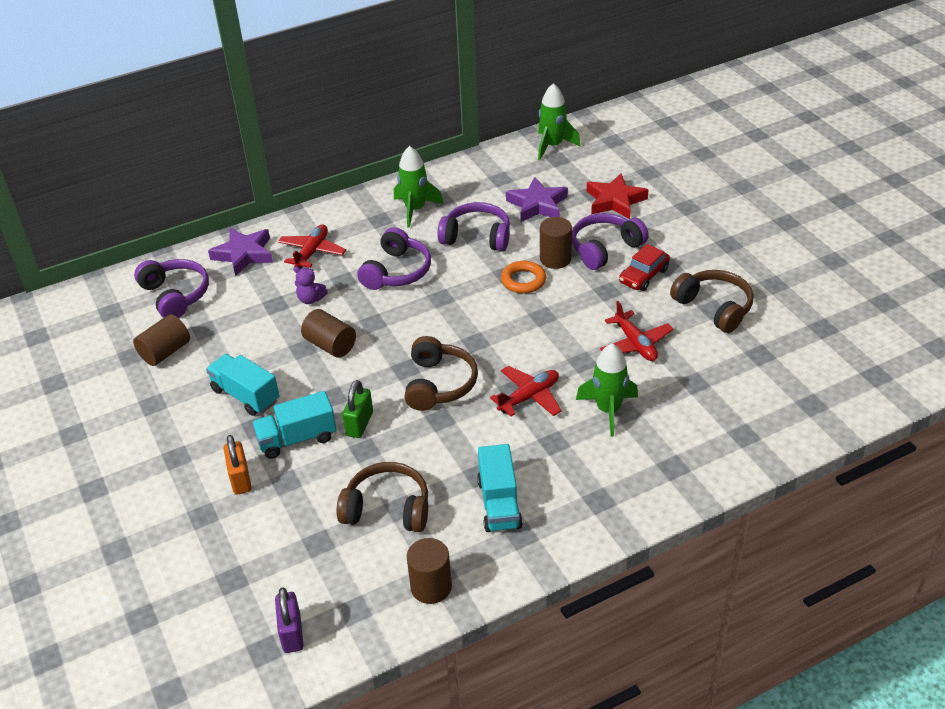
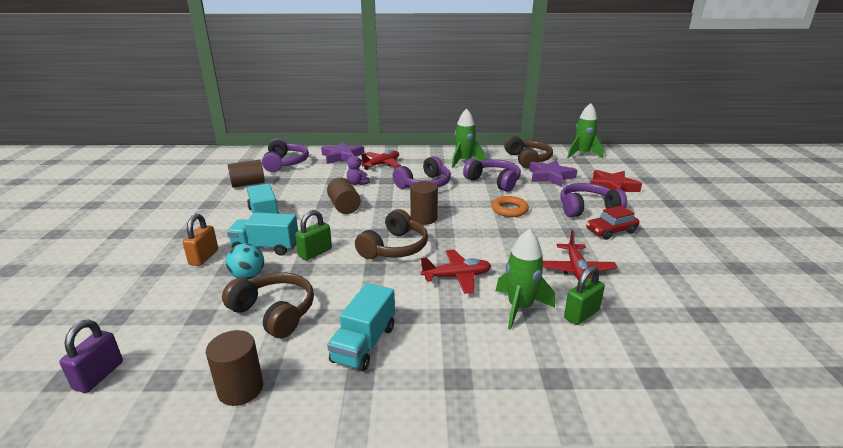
camera: 25 degrees right, 15 degrees down
brown cylinder [540,217,572,269] -> brown cylinder moved to [410,181,438,225]
brown headphones [670,270,753,333] -> brown headphones moved to [504,136,553,169]
none -> turquoise ball [226,243,264,279]
none -> green padlock [564,265,605,325]

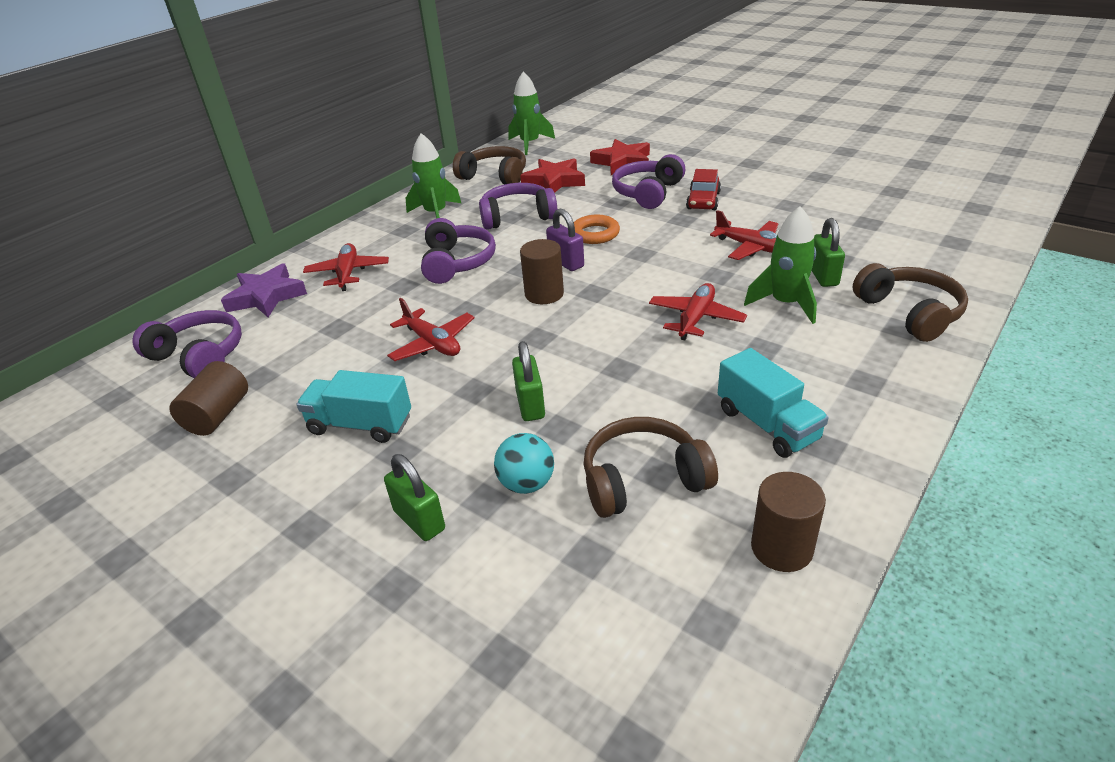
camera: 50 degrees left, 10 degrees up
purple padlock [59,320,123,393] -> purple padlock moved to [546,209,584,271]
orange padlock [182,214,218,266] -> green padlock [384,454,445,541]
turquoise truck [227,212,298,256] -> none
brown cylinder [327,178,361,214] -> red plane [387,298,475,361]
purple teddy bear [347,153,370,185] -> none
brown headphones [355,209,428,259] -> brown headphones moved to [853,263,968,342]
purple star [529,160,577,187] -> red star [520,158,585,193]

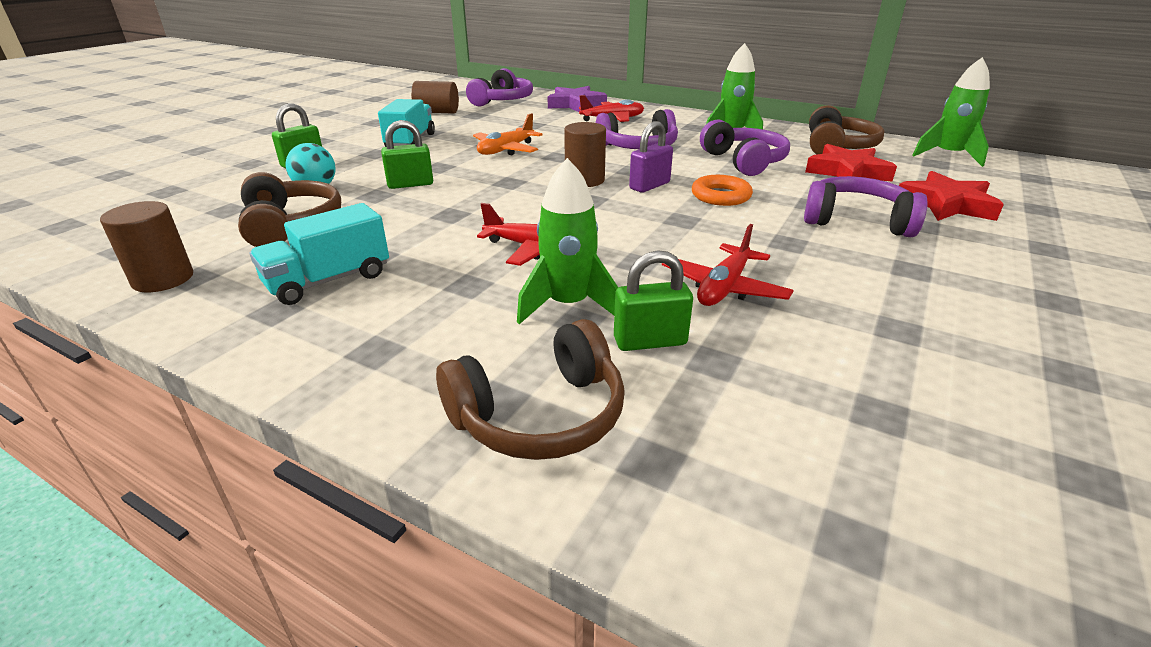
camera: 80 degrees right, 5 degrees down
red plane [387,298,475,361] -> orange plane [473,113,542,155]
red car [686,169,721,210] -> none

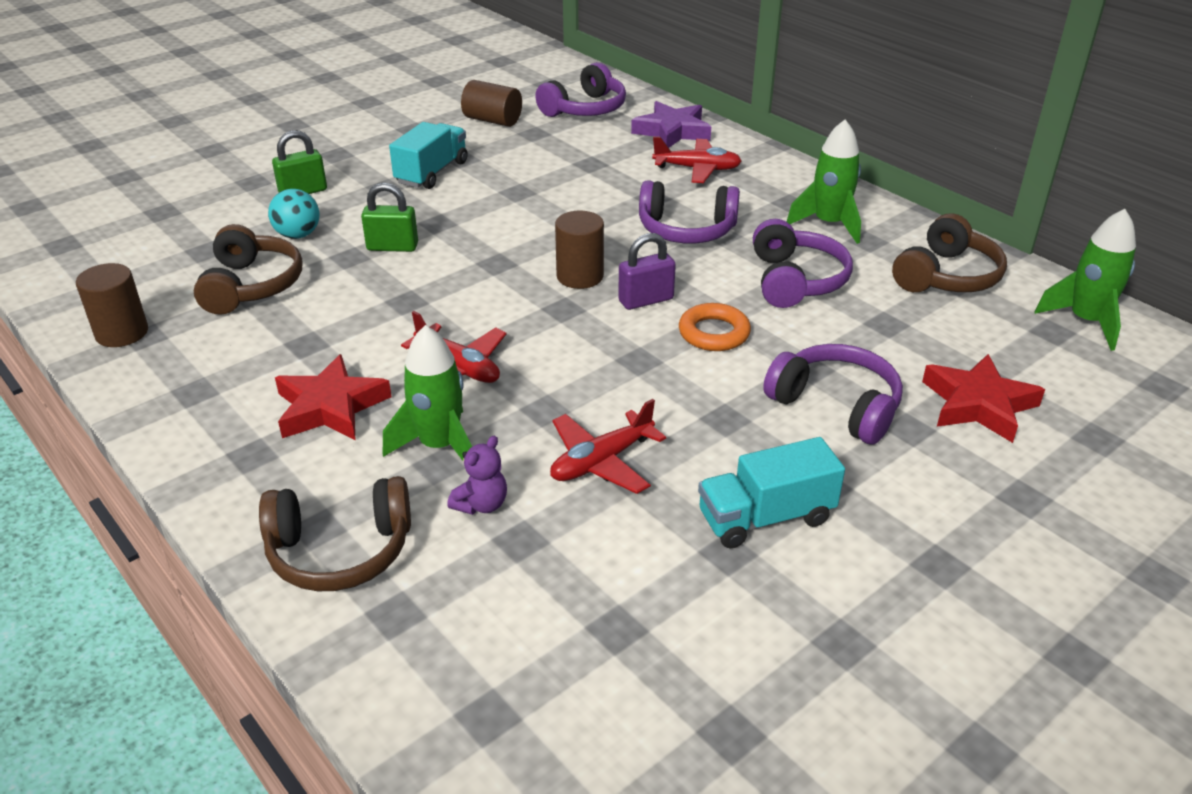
camera: 20 degrees right, 5 degrees up
turquoise truck [250,203,389,305] -> turquoise truck moved to [698,437,845,548]
orange plane [473,113,542,155] -> none
green padlock [614,250,693,351] -> purple teddy bear [447,436,507,515]
red star [805,144,897,182] -> red star moved to [275,354,392,440]

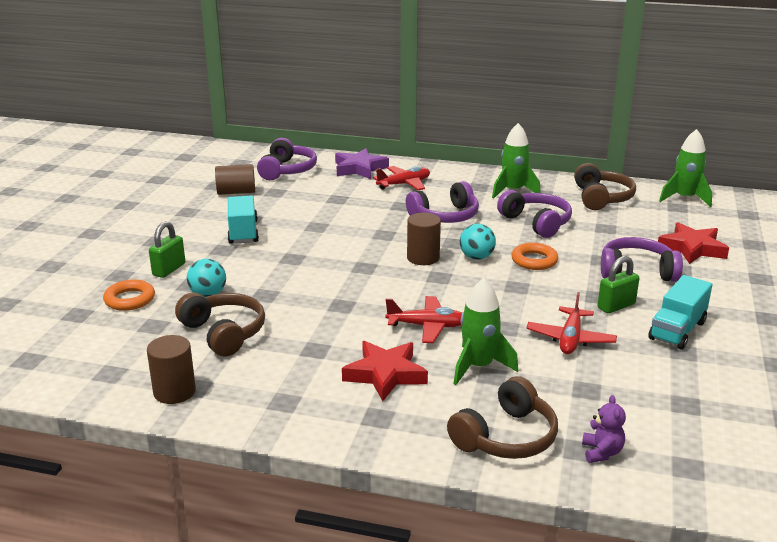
camera: 35 degrees left, 10 degrees down
green padlock [361,183,418,252] -> green padlock moved to [598,256,639,314]
purple teddy bear [447,436,507,515] -> purple teddy bear moved to [582,395,626,463]
purple padlock [618,233,676,310] -> turquoise ball [460,224,496,260]
none -> orange ring [103,280,155,311]

